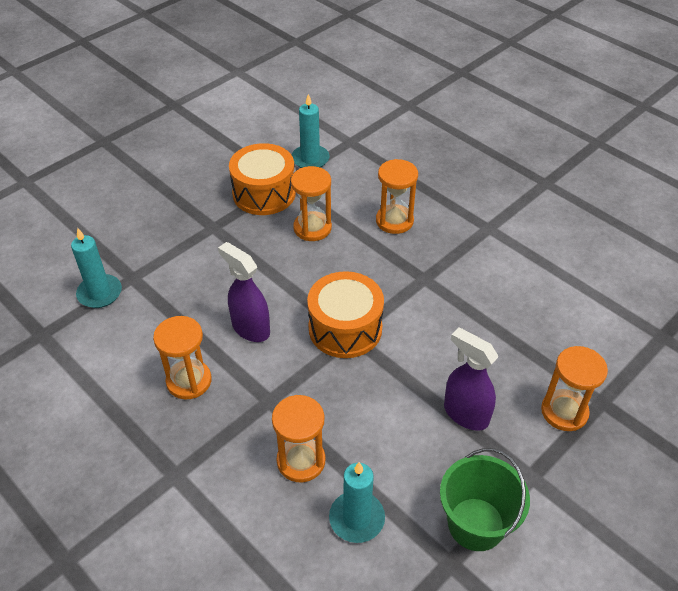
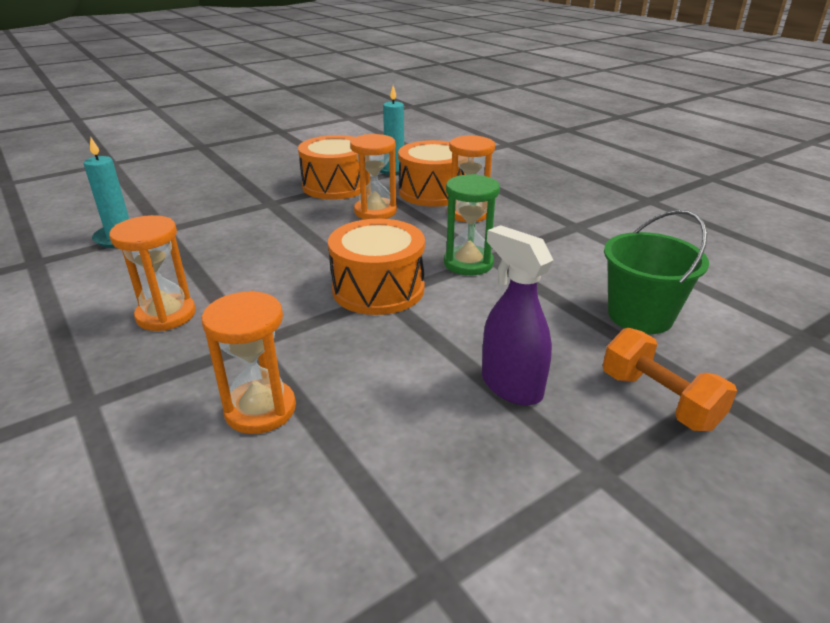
camera: 10 degrees right, 15 degrees down
purple spray bottle [218,242,270,342] -> none
turquoise candle [329,462,385,543] -> none
green bucket [440,448,530,551] -> green bucket moved to [604,210,709,334]
orange hourglass [541,346,608,431] -> orange dumbbell [603,328,737,431]
none -> orange drum [398,140,466,207]
none -> green hourglass [444,174,500,275]

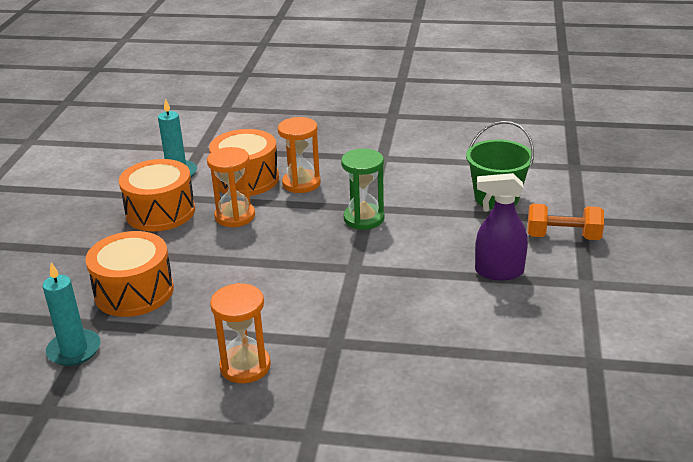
camera: 45 degrees left, 0 degrees up
orange hourglass [202,291,296,434] -> none
orange drum [328,218,425,315] -> orange drum moved to [85,231,174,317]

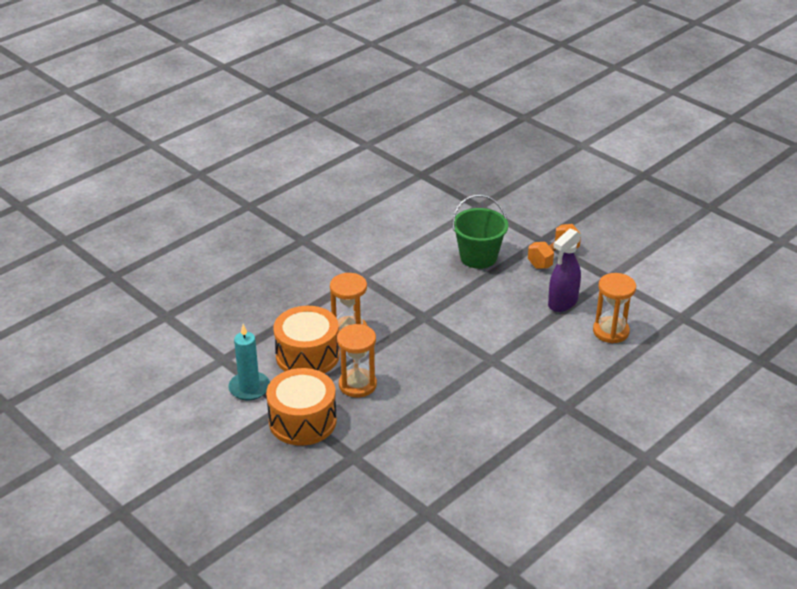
camera: 55 degrees left, 5 degrees up
turquoise candle [42,262,101,366] -> none
orange drum [85,231,174,317] -> none
orange hourglass [210,283,271,383] -> orange hourglass moved to [593,273,636,343]
green hourglass [341,149,385,230] -> none

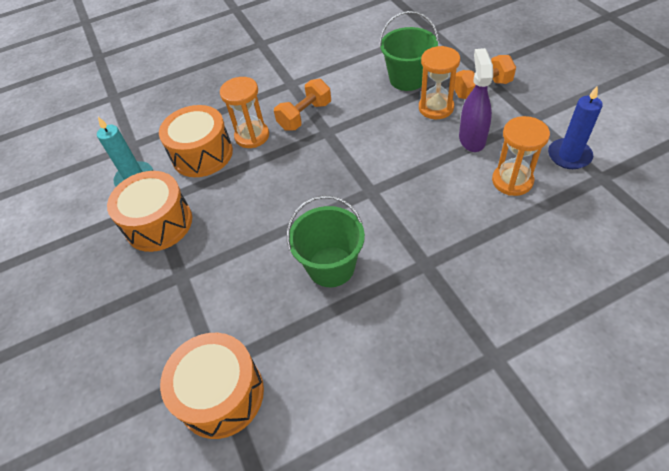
camera: 25 degrees right, 15 degrees up
orange hourglass [337,324,377,398] -> orange hourglass moved to [419,46,460,119]
purple spray bottle [548,228,581,312] -> purple spray bottle turned 120 degrees clockwise [459,48,493,152]
none -> orange drum [160,333,264,439]
none -> orange dumbbell [274,79,331,131]
none -> green bucket [287,195,365,287]
none -> blue candle [548,86,603,169]

